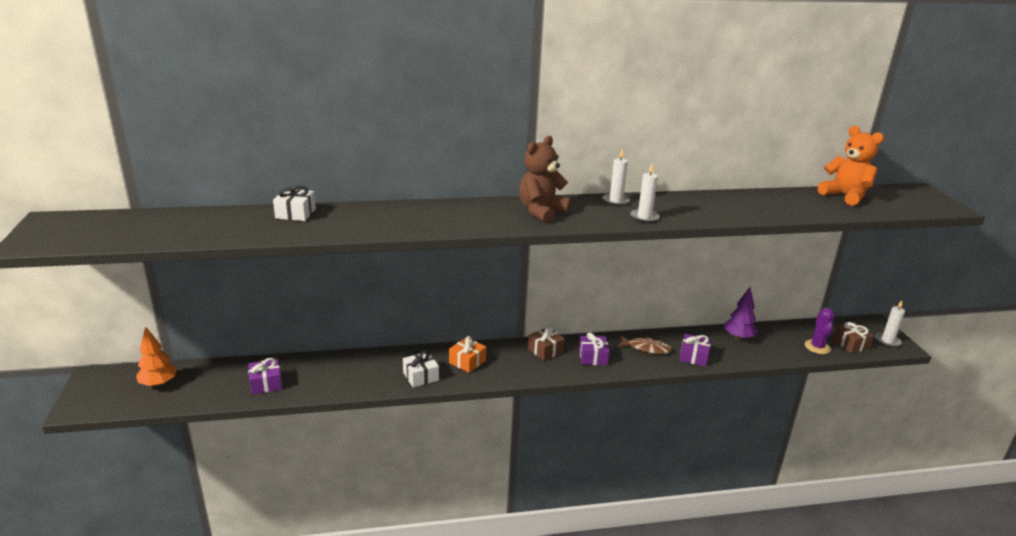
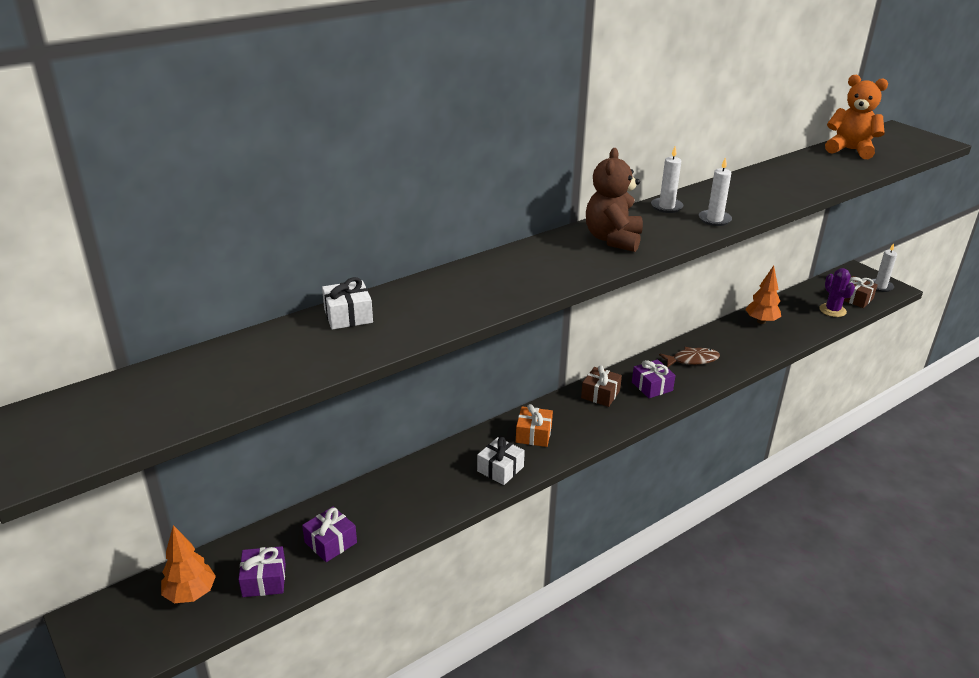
camera: 25 degrees left, 5 degrees up
purple gift [679,334,711,366] -> purple gift moved to [238,546,286,597]
purple tree [724,287,758,340] -> orange tree [745,266,781,324]

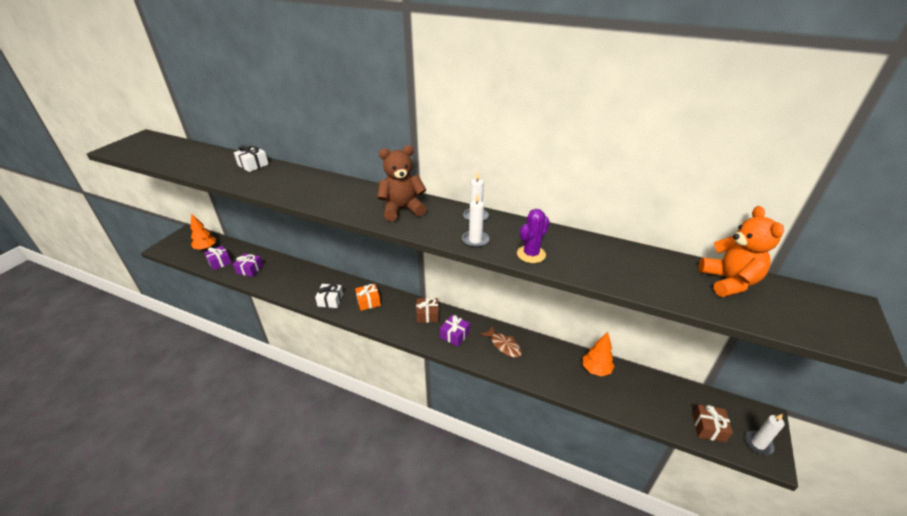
camera: 60 degrees right, 5 degrees up
purple cactus [819,268,855,317] -> purple cactus moved to [517,209,549,263]

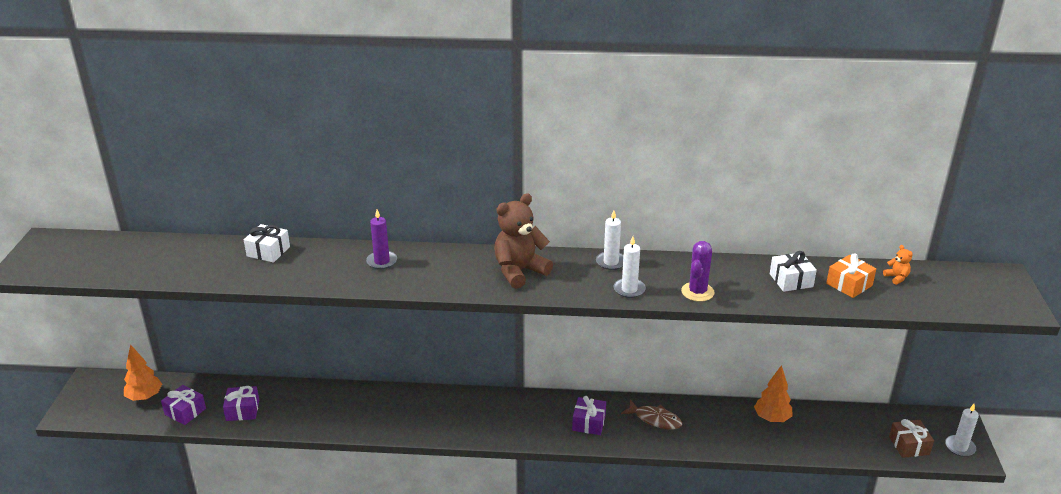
camera: 20 degrees left, 5 degrees down
white gift [315,284,343,308] -> white gift moved to [770,251,817,292]
orange gift [355,284,381,311] -> orange gift moved to [826,253,876,298]
brown gift [416,298,438,323] -> none
orange teddy bear [698,206,784,297] -> orange teddy bear [883,245,913,285], size x0.42
none -> purple candle [366,210,397,269]

